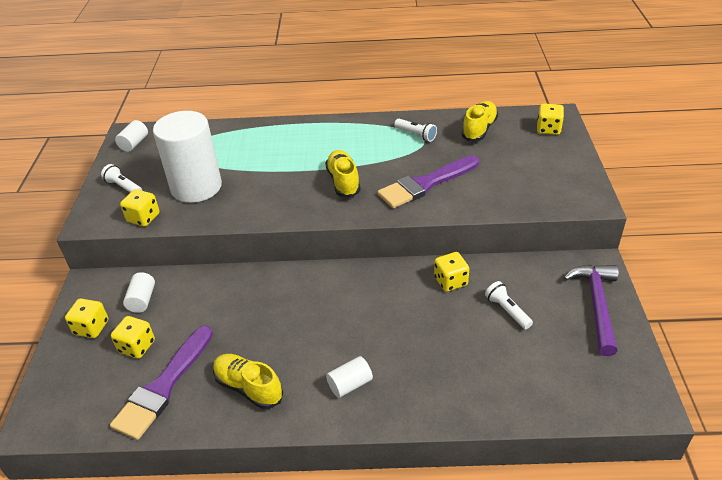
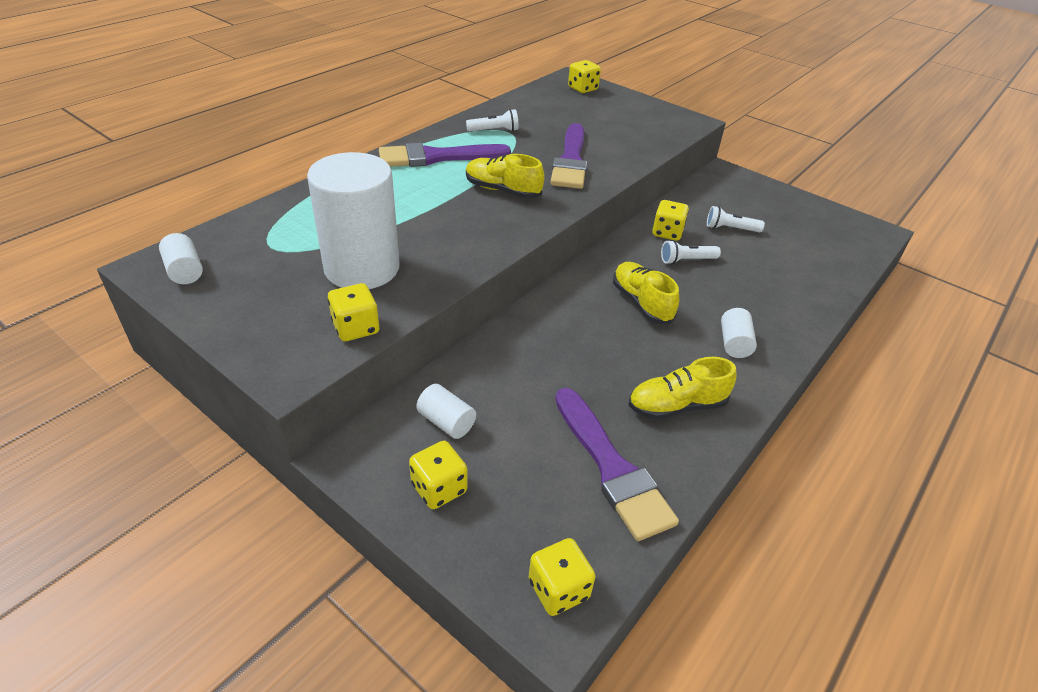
camera: 55 degrees left, 0 degrees up
white flashlight [101,164,142,193] -> white flashlight moved to [661,240,721,264]
yellow dice [111,316,155,359] -> yellow dice moved to [529,538,595,616]
yellow shoe [461,101,498,141] -> yellow shoe moved to [613,262,679,324]
purple hammer [563,265,619,356] -> none
none -> purple brush [379,143,511,167]

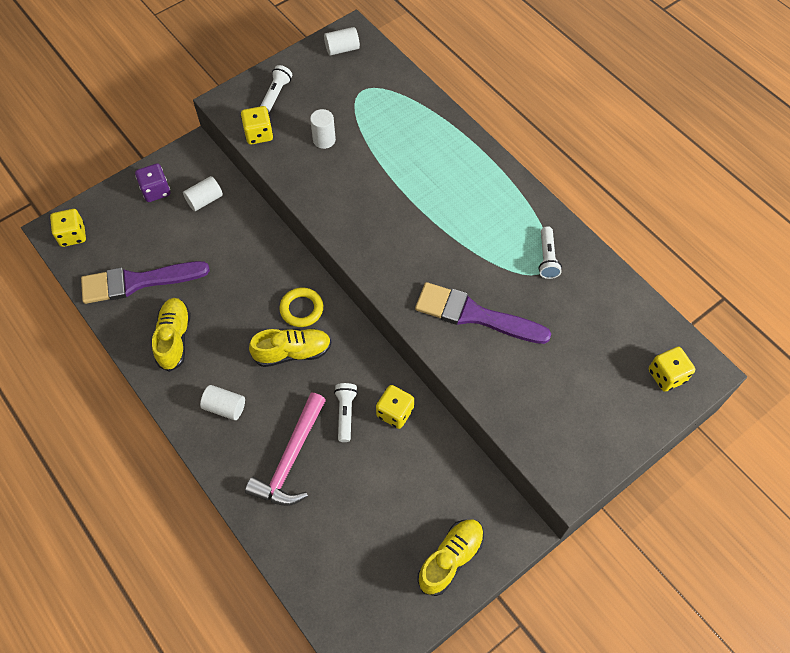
camera: 105 degrees right, 20 degrees up
white cylinder [307,152,400,289] -> white cylinder [310,109,336,149], size x0.42
purple brush [379,143,511,167] -> none
yellow dice [409,441,467,509] -> purple dice [135,163,170,202]
yellow shoe [466,154,545,199] -> yellow shoe moved to [417,520,484,596]
white flashlight [707,206,765,232] -> white flashlight moved to [261,65,292,112]
none -> pink hammer [245,393,326,506]
none -> yellow ring [279,288,323,327]

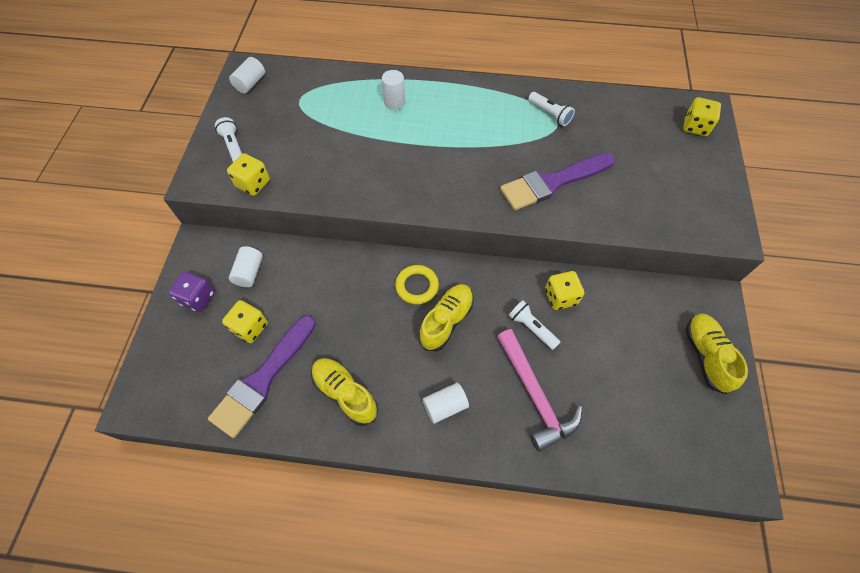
camera: 45 degrees left, 0 degrees up
yellow dice [50,209,86,247] -> yellow dice moved to [222,300,268,343]
white cylinder [310,109,336,149] -> white cylinder moved to [382,70,405,110]

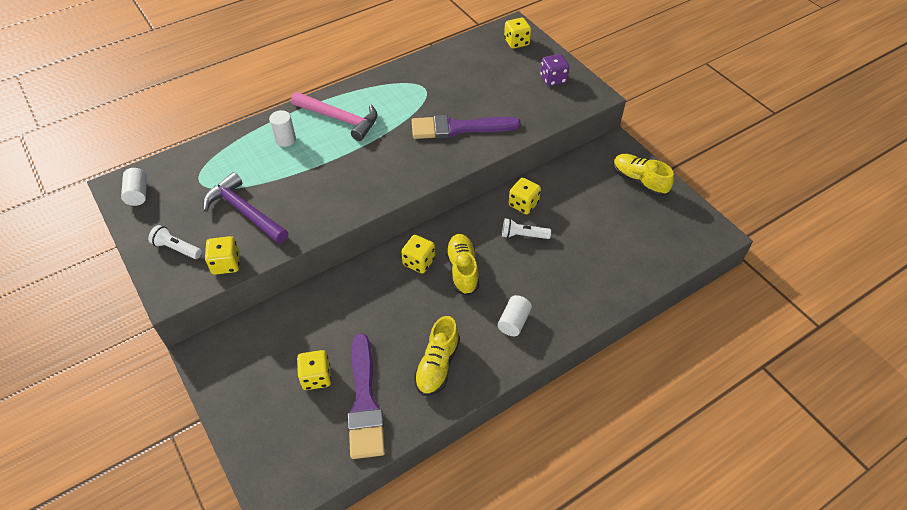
camera: 40 degrees left, 10 degrees down
purple dice [168,271,215,312] -> purple dice moved to [540,54,569,86]
white cylinder [229,246,263,287] -> none
yellow shoe [311,358,378,426] -> yellow shoe turned 75 degrees counterclockwise [414,316,460,396]
yellow ring [395,265,439,304] -> yellow dice [401,235,435,273]
pink hammer [497,329,582,452] -> pink hammer moved to [291,92,378,141]
purple brush [500,153,615,210] -> purple brush turned 60 degrees clockwise [412,115,521,139]
white flashlight [528,92,575,126] -> none
none -> purple hammer [203,172,289,244]

